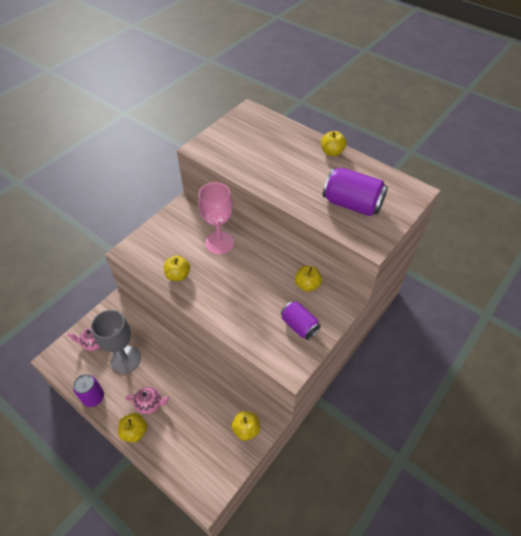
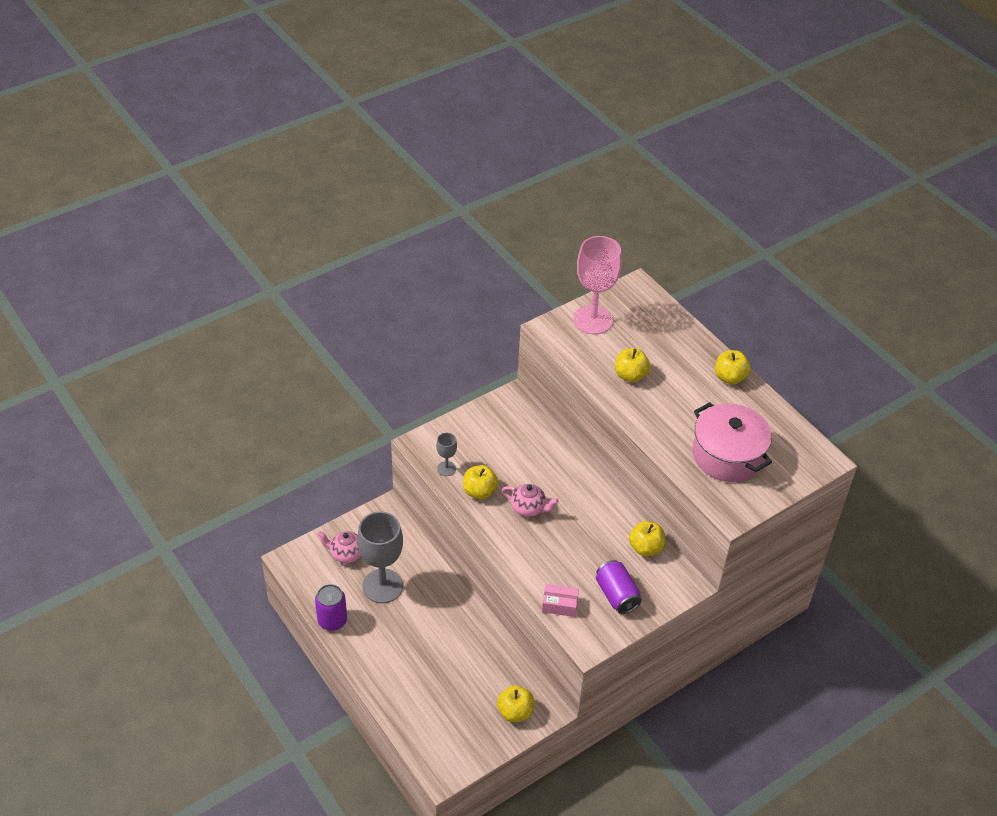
camera: 15 degrees right, 5 degrees down
yellow apple [118,413,147,442] -> yellow apple moved to [615,348,650,382]
pink teapot [125,387,170,414] -> pink teapot moved to [502,484,559,517]
pink goblet [198,182,234,255] -> pink goblet moved to [573,236,622,335]
purple can [323,168,388,216] -> pink pot [693,402,772,482]
none -> grey goblet [436,433,457,476]
none -> pink box [542,584,579,617]

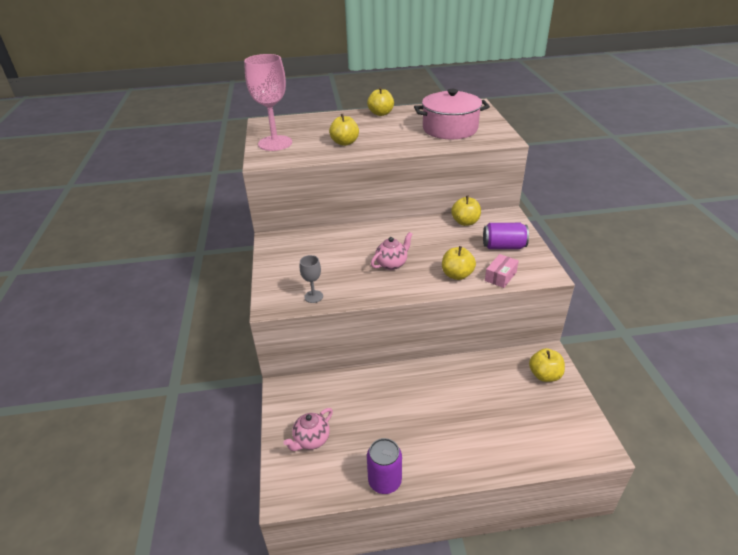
camera: 60 degrees left, 10 degrees down
grey goblet [357,511,403,603] -> none
yellow apple [463,465,498,499] -> yellow apple moved to [442,246,476,280]

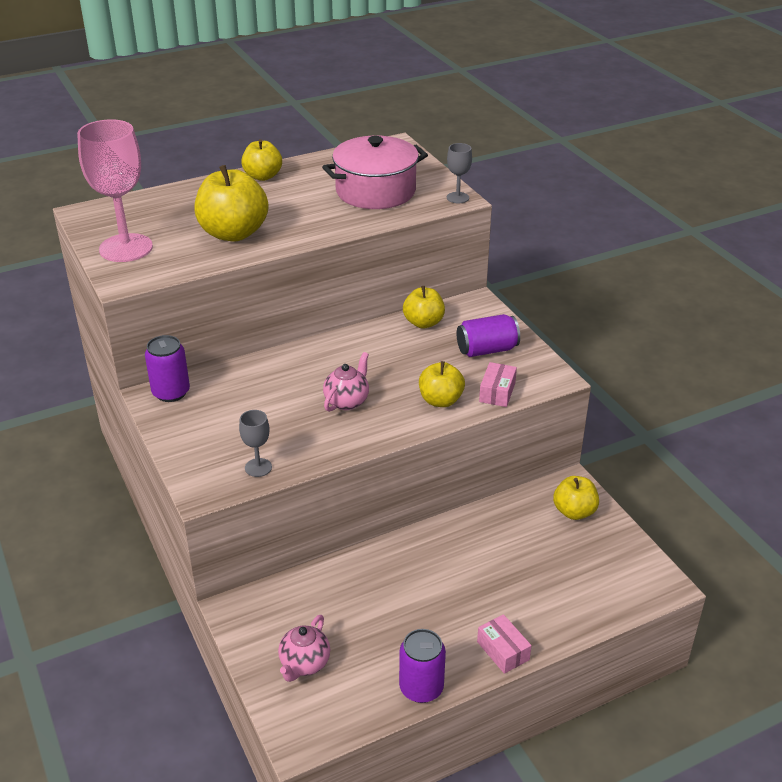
camera: 20 degrees left, 0 degrees up
yellow apple [329,114,359,146] -> yellow apple [194,165,268,242], size x1.64
none -> purple can [145,335,190,402]
none -> grey goblet [447,143,472,203]
none -> pink box [477,614,532,674]

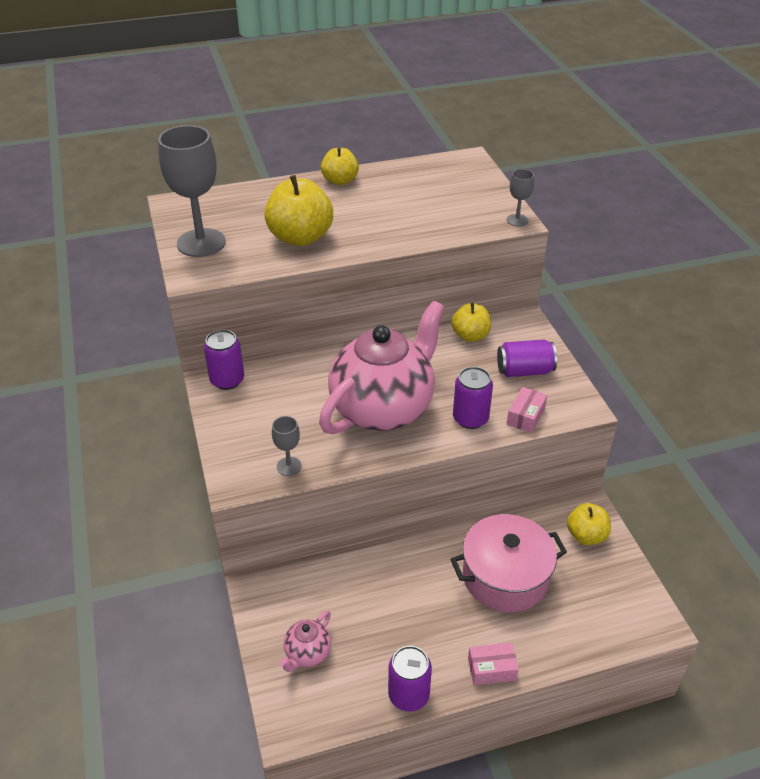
camera: 10 degrees right, 5 degrees up
pink goblet [77,119,153,262] -> grey goblet [158,125,226,257]
pink pot [322,136,428,209] -> pink pot moved to [451,514,567,612]
pink teapot [323,352,369,412] -> pink teapot [319,300,444,434], size x2.43
yellow apple [419,361,465,407] -> purple can [453,367,493,429]
pink box [477,614,532,674] -> pink box turned 75 degrees counterclockwise [468,643,519,685]

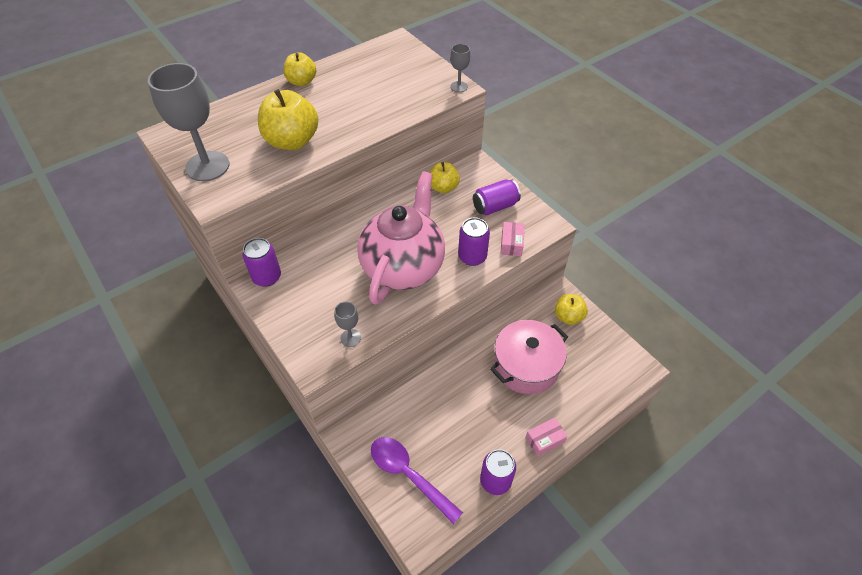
camera: 20 degrees left, 10 degrees up
pink teapot [279,611,331,672] -> purple spoon [371,437,463,524]

